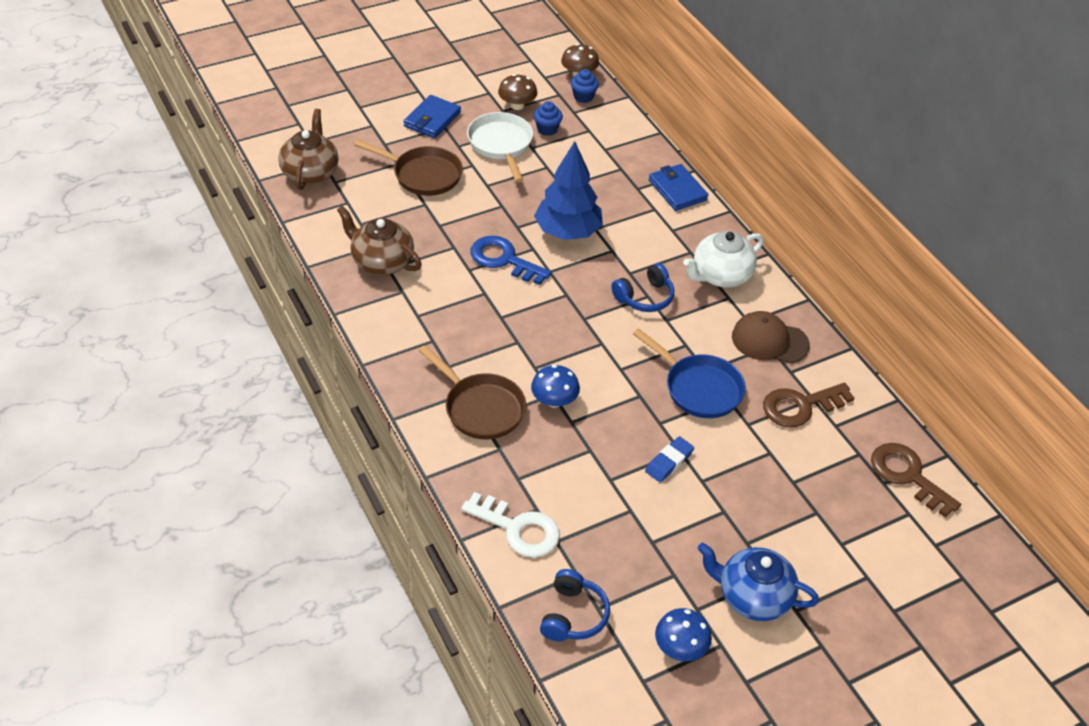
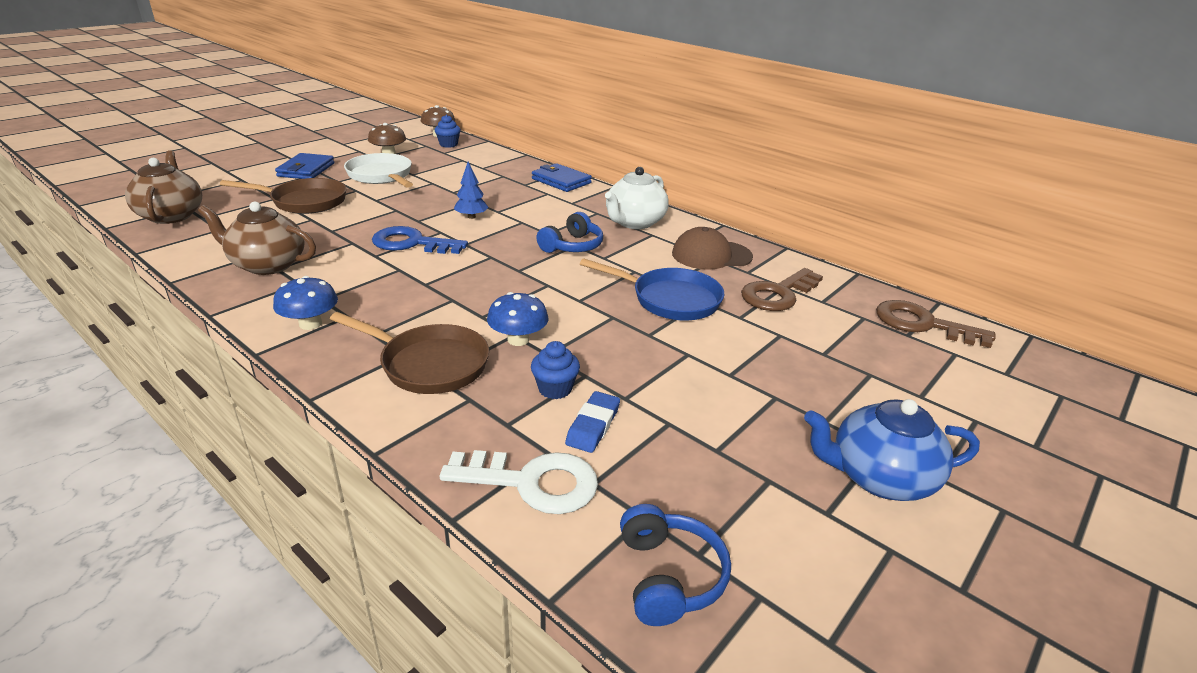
camera: 20 degrees left, 15 degrees down
blue cupcake [534,101,563,136] -> blue cupcake moved to [531,341,580,399]
blue tree [534,141,603,240] -> blue tree [454,162,489,219], size x0.49
blue eraser [645,436,694,482] -> blue eraser moved to [565,391,620,453]
blue mushroom [655,608,712,661] -> blue mushroom moved to [273,276,338,330]

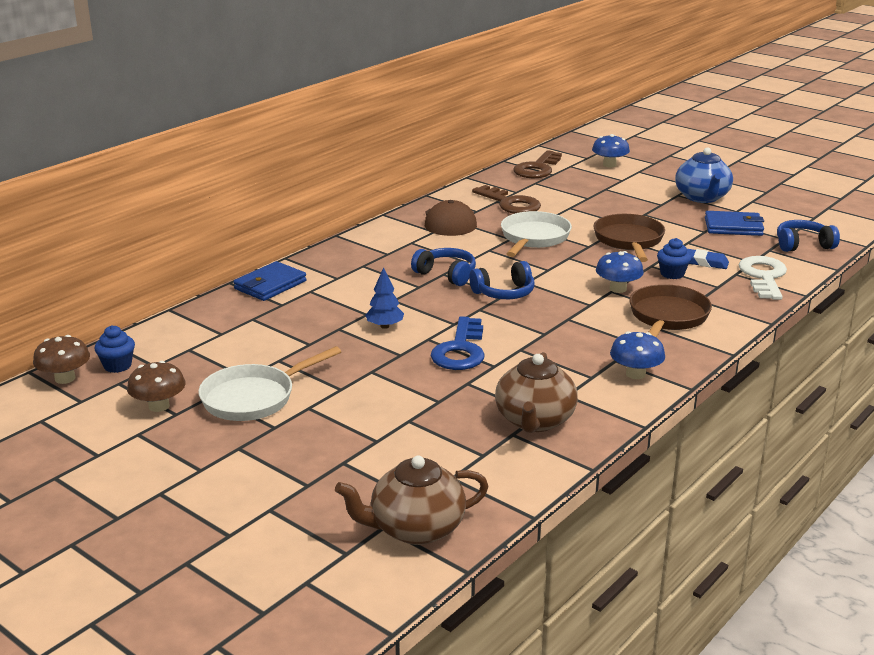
camera: 90 degrees left, 5 degrees down
brown pan [220,178,347,214] -> brown pan moved to [593,214,665,262]
blue wallet [275,153,335,179] -> blue wallet moved to [705,211,764,236]
blue pan [580,258,724,320] -> white pan [501,211,572,257]
white teapot [605,167,669,229] -> none
none -> blue headphones [469,261,535,299]
none -> blue mushroom [592,134,630,167]

